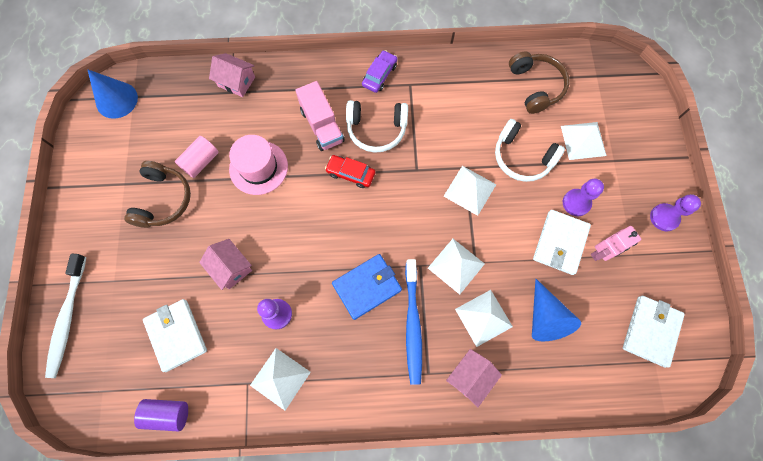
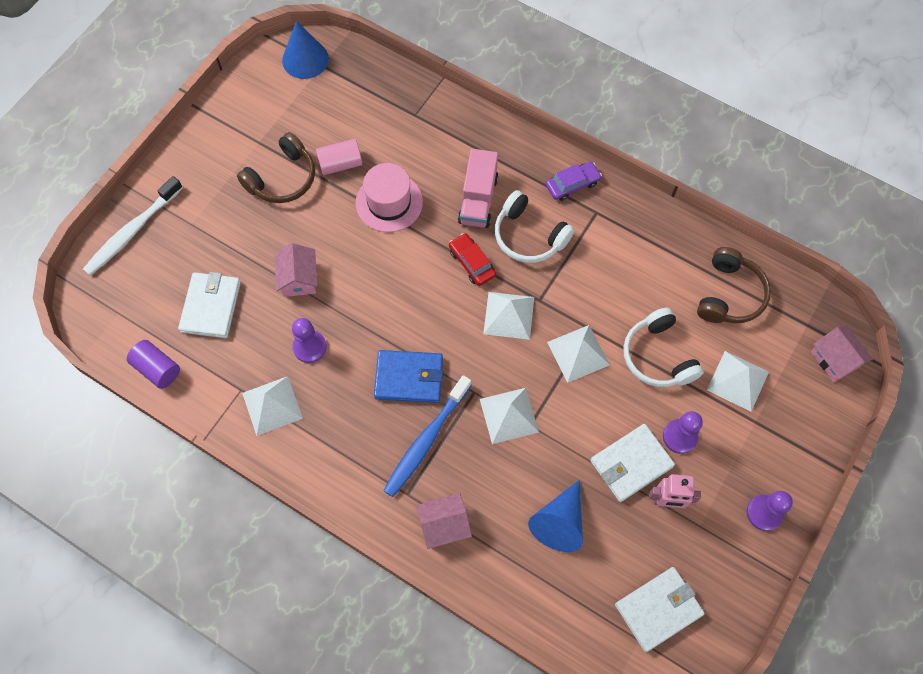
camera: 35 degrees right, 5 degrees down
pink house [209,53,255,97] -> pink house moved to [811,325,873,382]
white pyramid [455,290,513,347] -> white pyramid moved to [483,292,534,340]

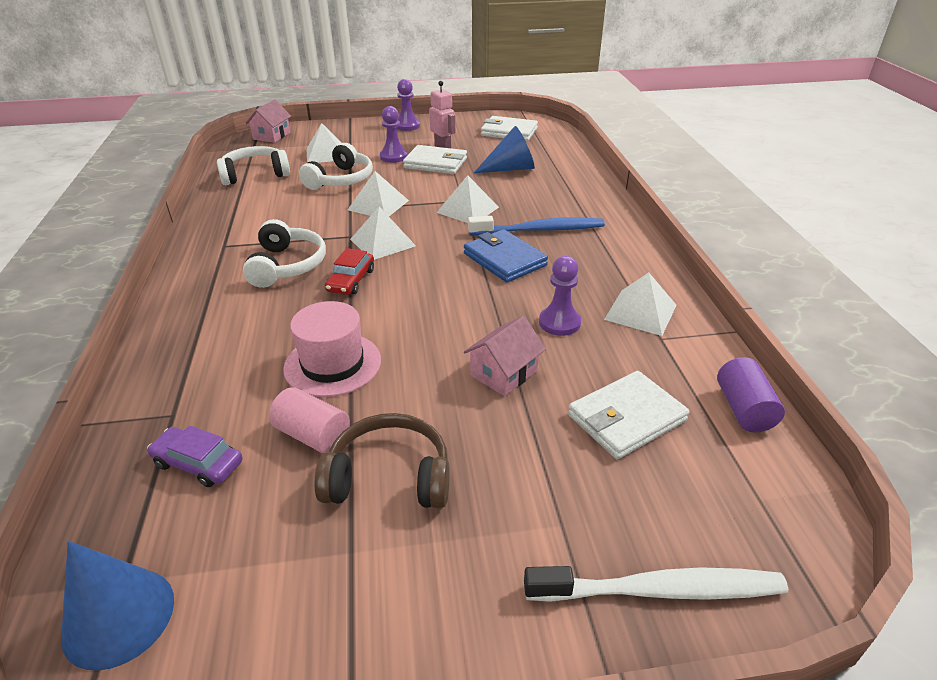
camera: 130 degrees left, 30 degrees down
pink house [416,493,472,549] -> none
pink truck [458,149,498,228] -> none
purple car [546,162,602,201] -> purple car moved to [147,425,243,487]
brown headphones [697,247,771,323] -> white headphones [217,146,290,185]

